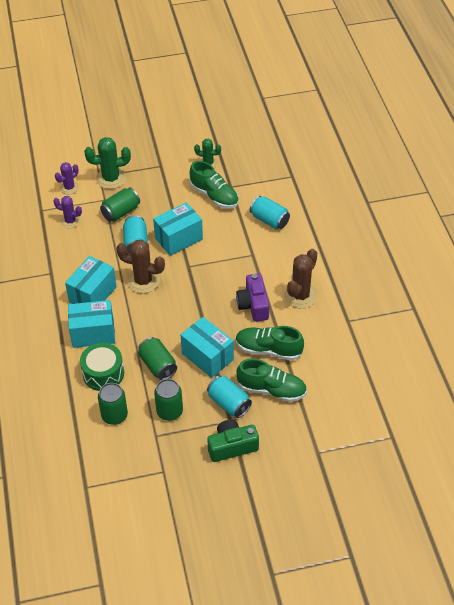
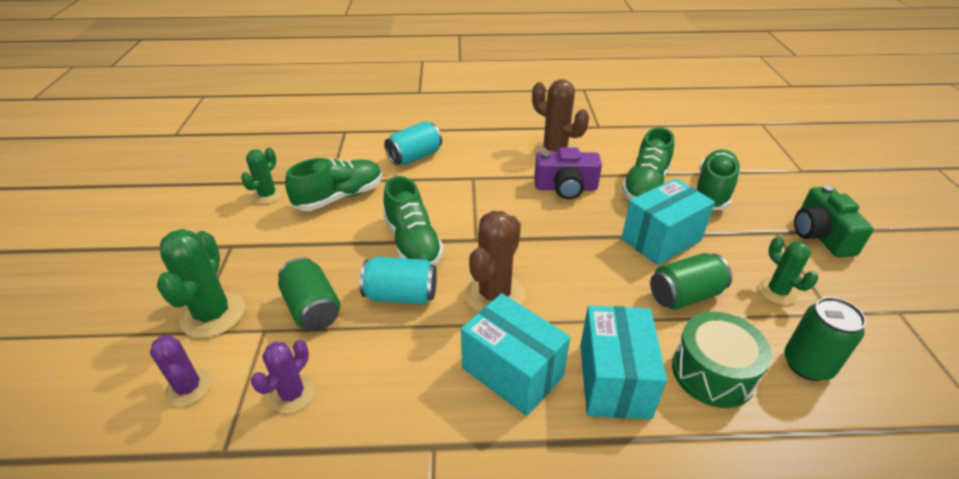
camera: 80 degrees left, 10 degrees down
turquoise box [153,202,203,256] -> green shoe [383,176,444,265]
green can [154,379,183,421] -> green cactus [758,236,818,305]
turquoise can [207,375,252,418] -> none

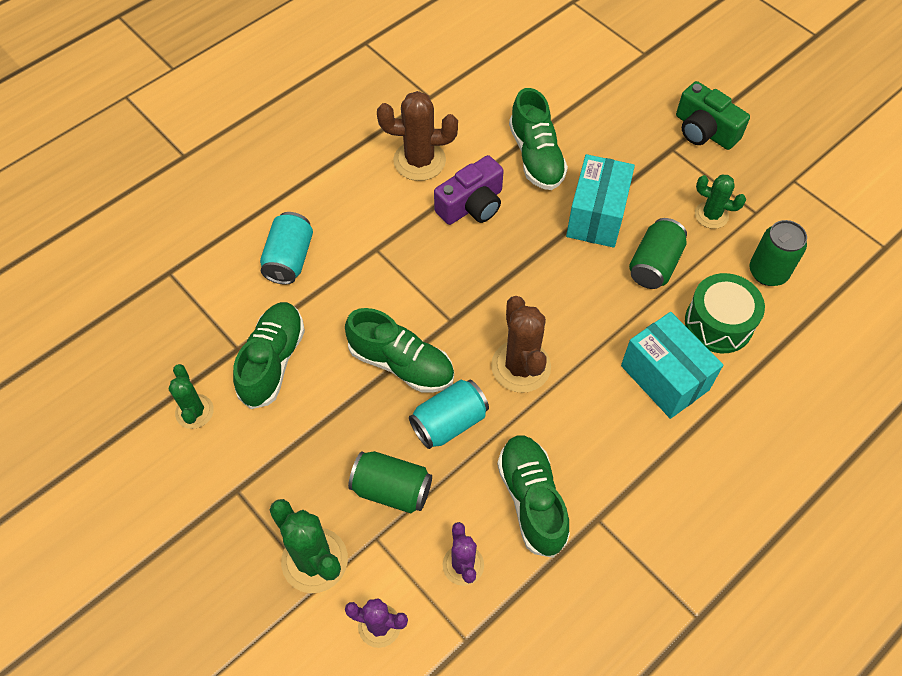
camera: 40 degrees left, 20 degrees up
turquoise box [461,293,570,416] -> none
green shoe [696,149,741,210] -> green shoe moved to [497,435,570,558]

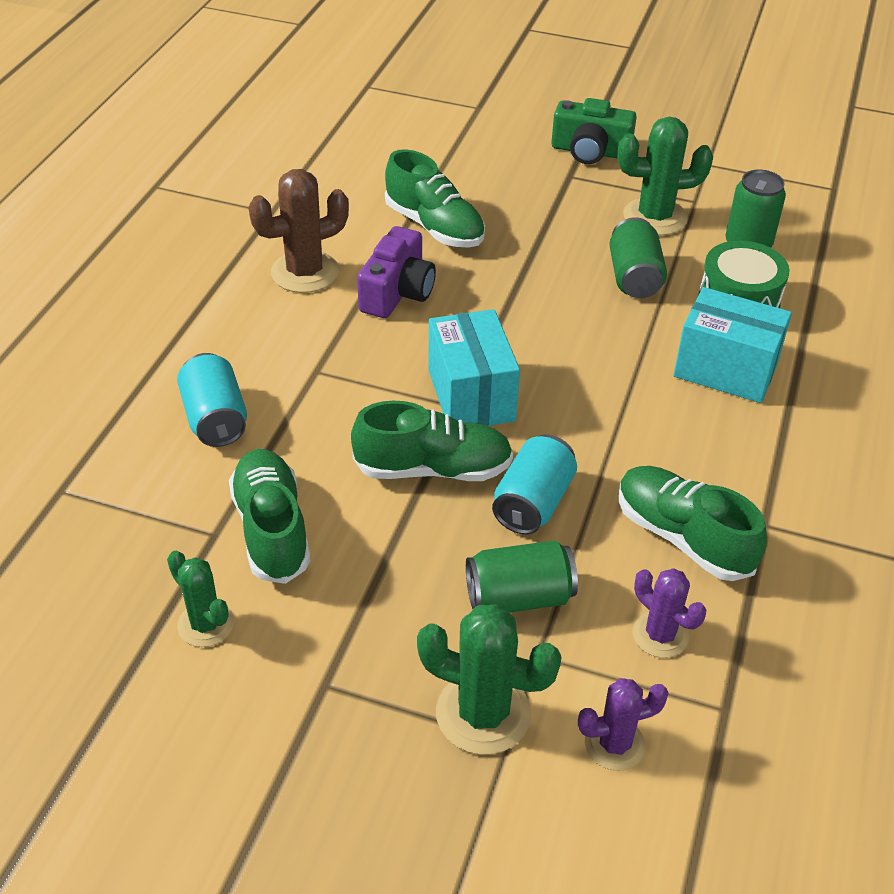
camera: 30 degrees left, 15 degrees down
brown cactus [491,296,551,393] -> none
turquoise box [566,154,635,248] -> turquoise box moved to [428,309,520,426]
green cactus [695,175,746,229] -> green cactus [618,117,713,236], size x1.60

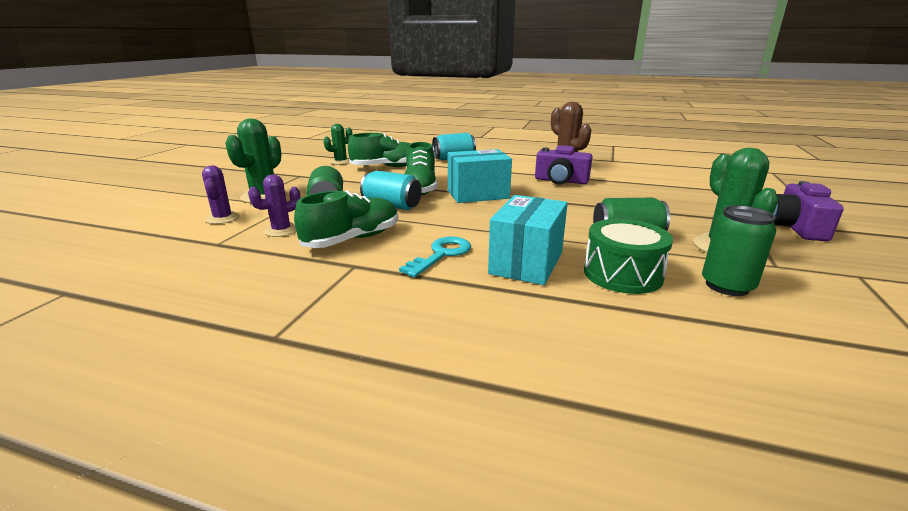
camera: 90 degrees right, 20 degrees down
green shoe [385,149,485,248] -> none
green camera [551,98,637,164] -> purple camera [774,181,844,241]
none -> turquoise key [399,237,471,277]

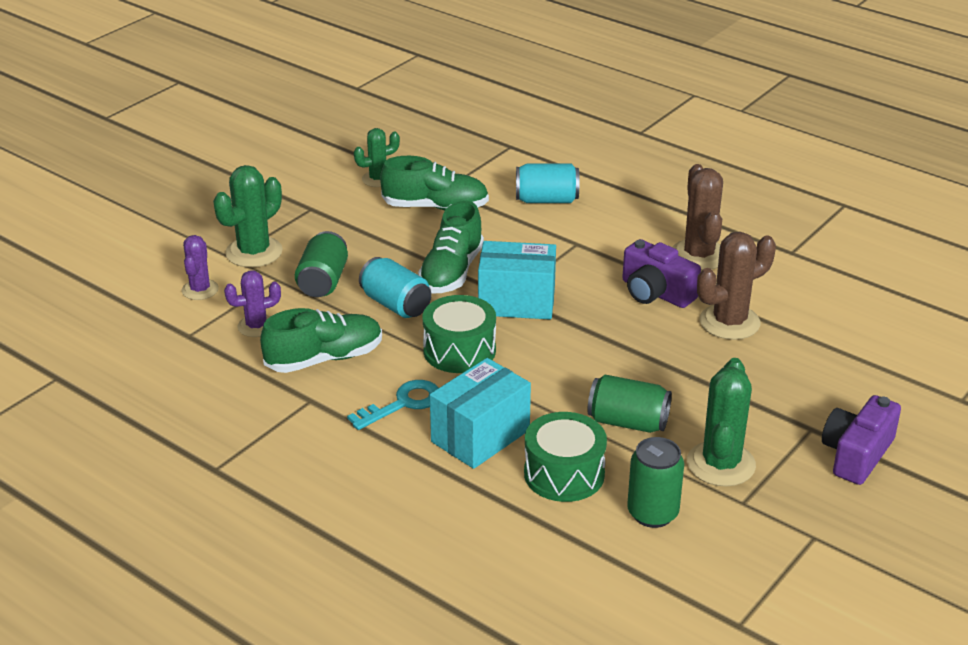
camera: 20 degrees right, 10 degrees up
none -> green drum [422,295,496,373]
none -> brown cactus [697,232,776,340]

